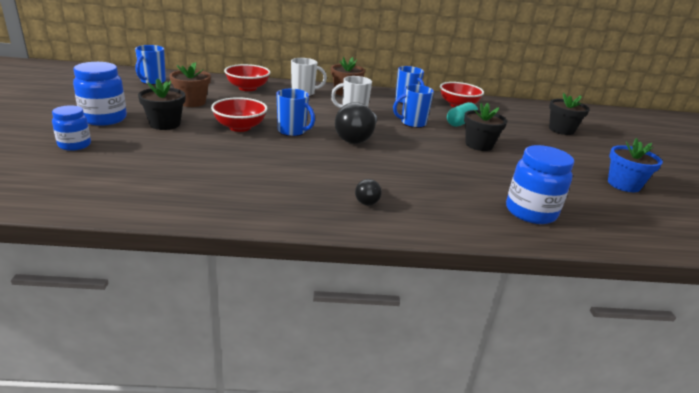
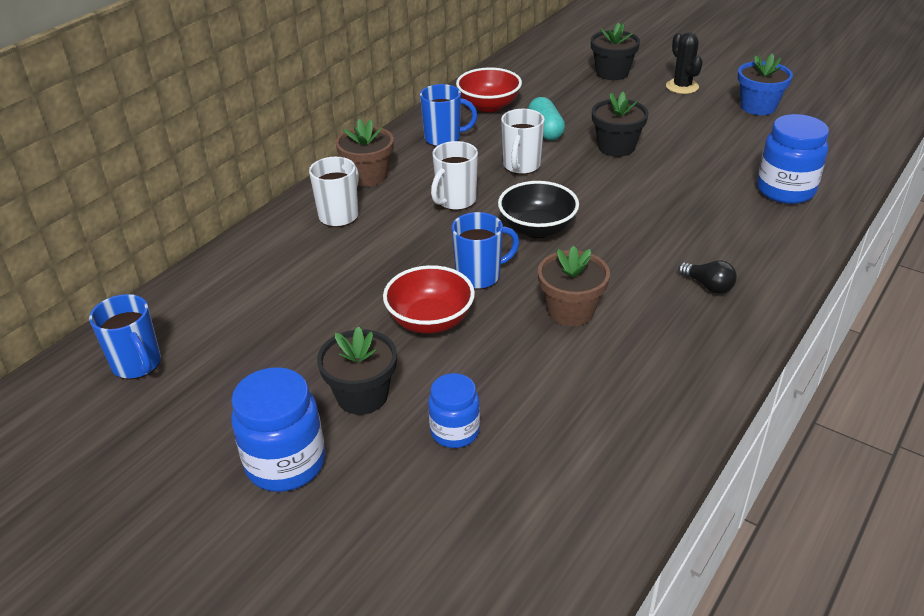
camera: 50 degrees left, 10 degrees up
blue jar [52,105,91,151] -> blue jar moved to [428,373,480,448]
brown flower pot [169,62,211,107] -> brown flower pot moved to [538,246,610,326]
red bowl [224,64,270,91] -> none
black light bulb [335,102,377,144] -> black bowl [498,181,579,238]
blue mug [393,84,434,128] -> white mug [501,109,545,175]
none -> black cactus [666,32,703,94]

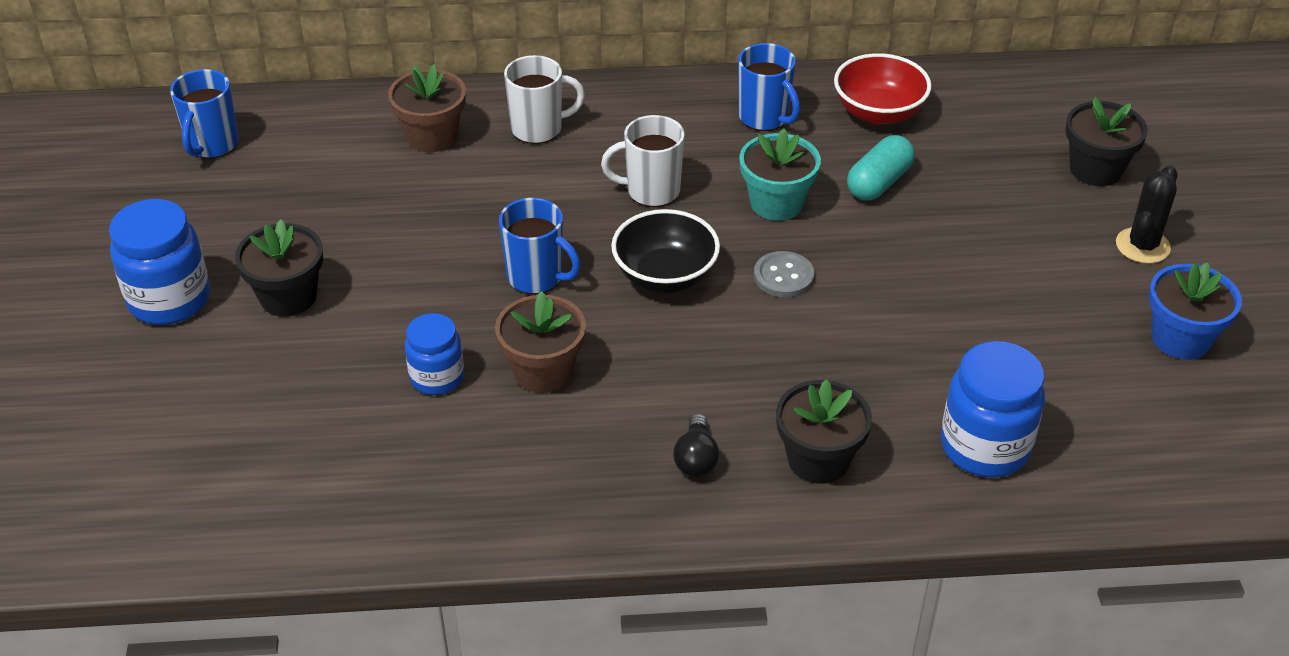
camera: 50 degrees right, 5 degrees up
brown flower pot [336,119,394,187] -> brown flower pot moved to [388,64,466,152]
red bowl [383,265,475,334] -> none
blue jar [428,373,480,448] -> blue jar moved to [405,313,464,395]
white mug [501,109,545,175] -> turquoise flower pot [739,129,821,221]
black flower pot [592,92,649,157] -> black flower pot moved to [776,379,872,484]
none -> grey button [754,251,814,298]

